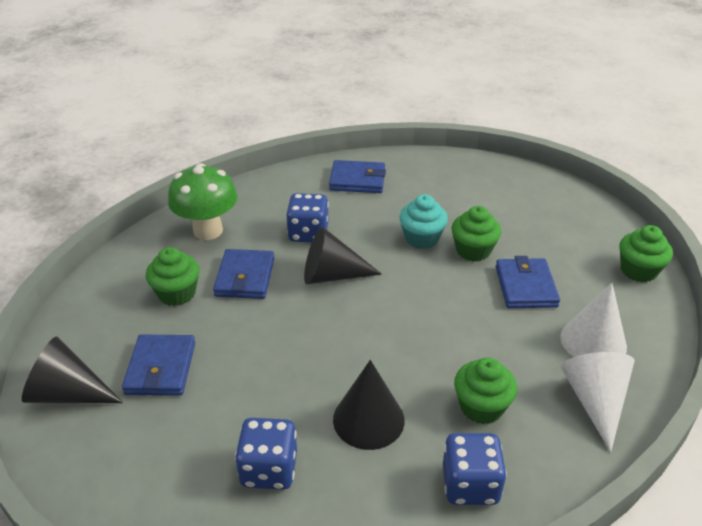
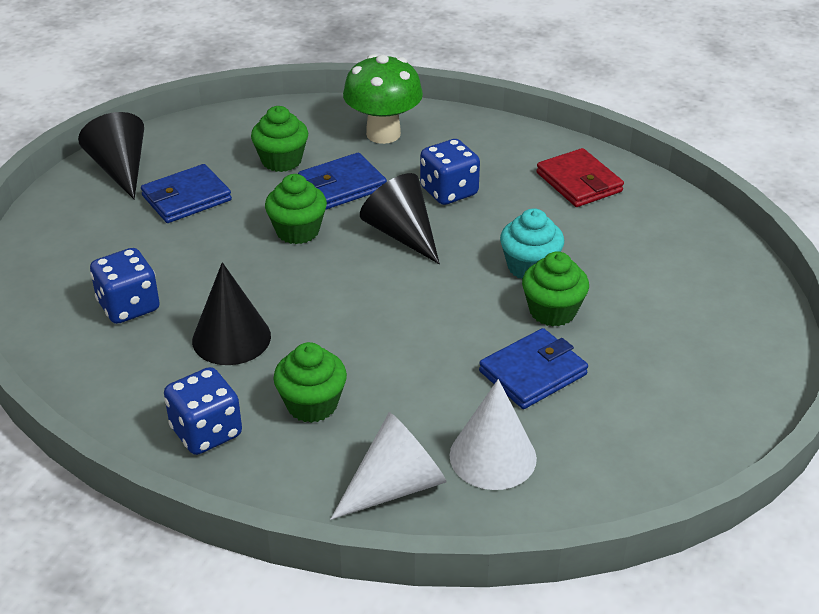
camera: 55 degrees right, 0 degrees up
blue wallet [329,160,386,193] -> red wallet [536,148,624,207]
green cupcake [620,225,673,282] -> green cupcake moved to [265,174,327,244]

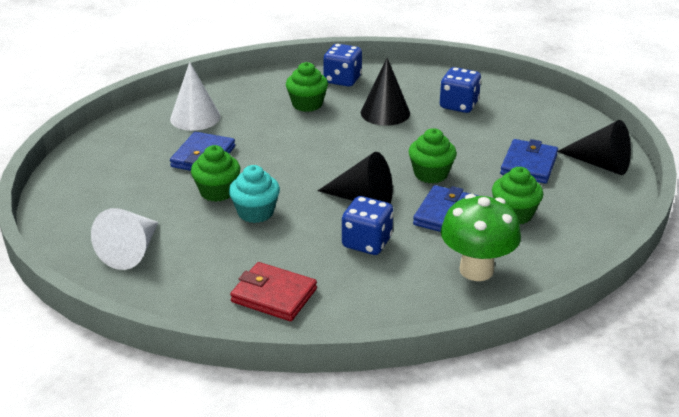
camera: 145 degrees right, 5 degrees down
white cone [331,412,447,520] -> white cone moved to [91,208,158,270]

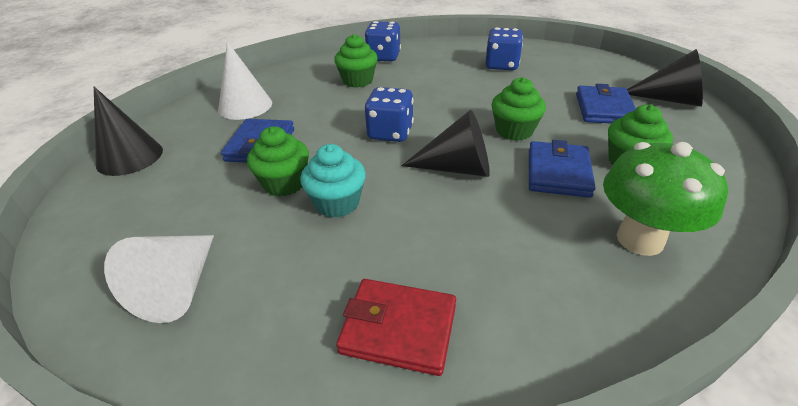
camera: 10 degrees left, 5 degrees up
blue dice [342,196,393,255] -> blue dice moved to [364,87,414,142]
black cone [361,58,410,126] -> black cone moved to [94,87,163,176]

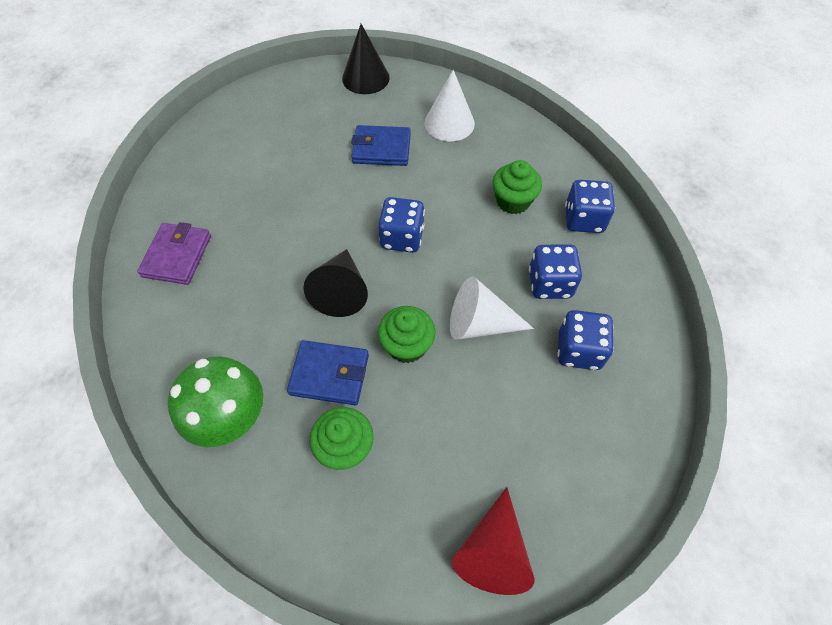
camera: 85 degrees right, 20 degrees up
white cone [104,235,214,323] -> white cone moved to [450,277,534,340]
green cupcake [247,126,309,197] -> none
turquoise cupcake [300,144,366,218] -> none
red wallet [336,279,456,376] -> purple wallet [137,222,211,285]
blue wallet [576,84,636,123] -> none
black cone [627,49,703,107] -> red cone [452,487,535,595]
none -> blue dice [529,244,582,299]

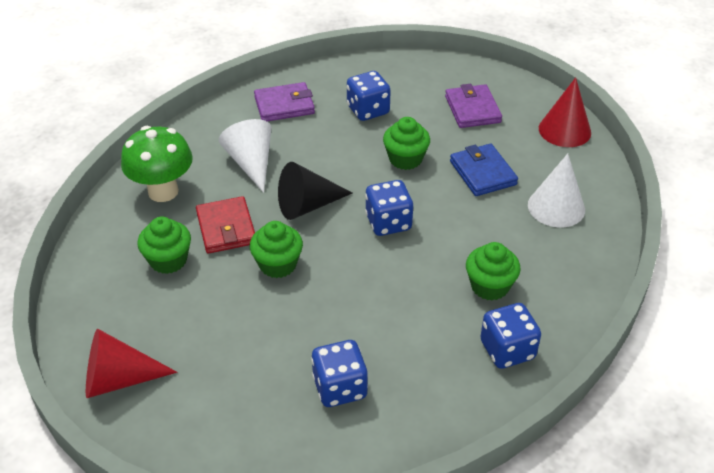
camera: 65 degrees right, 15 degrees down
blue wallet [287,340,369,405] -> red wallet [196,196,255,254]
black cone [342,24,390,94] -> red cone [539,77,591,147]
white cone [450,277,534,340] -> white cone moved to [219,119,272,193]
blue dice [529,244,582,299] -> blue dice moved to [347,71,391,121]
none -> green cupcake [383,117,430,170]
none -> purple wallet [445,84,502,128]

